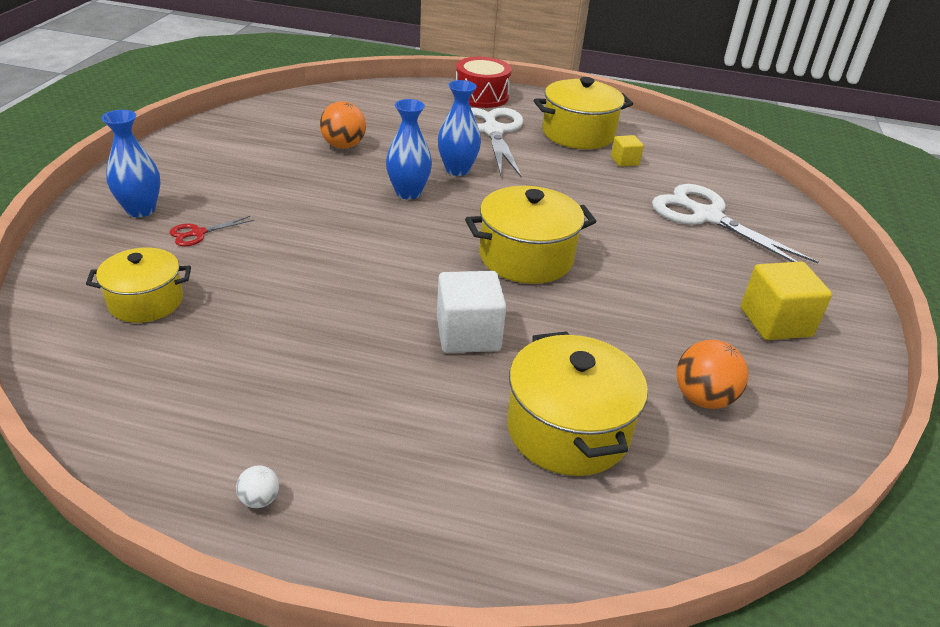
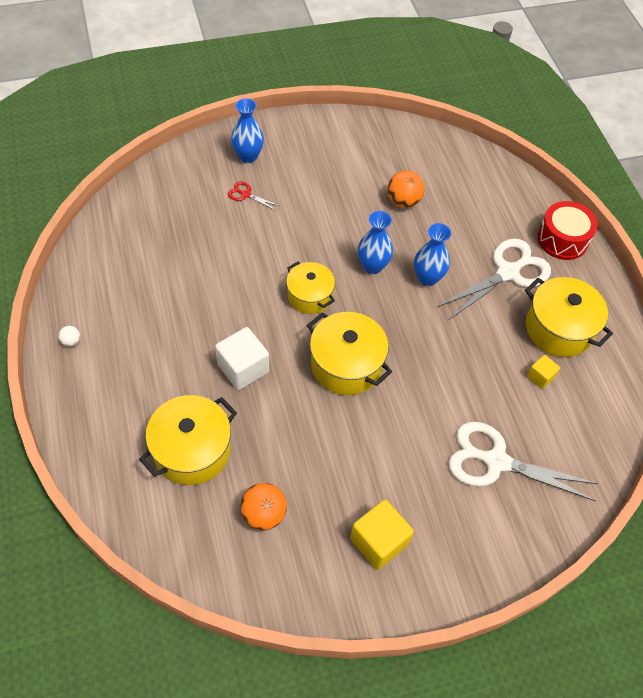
camera: 60 degrees right, 20 degrees up
yellow pot [86,248,191,323] -> yellow pot moved to [286,261,335,314]
white scissors [652,184,818,263] -> white scissors turned 90 degrees counterclockwise [448,422,598,501]

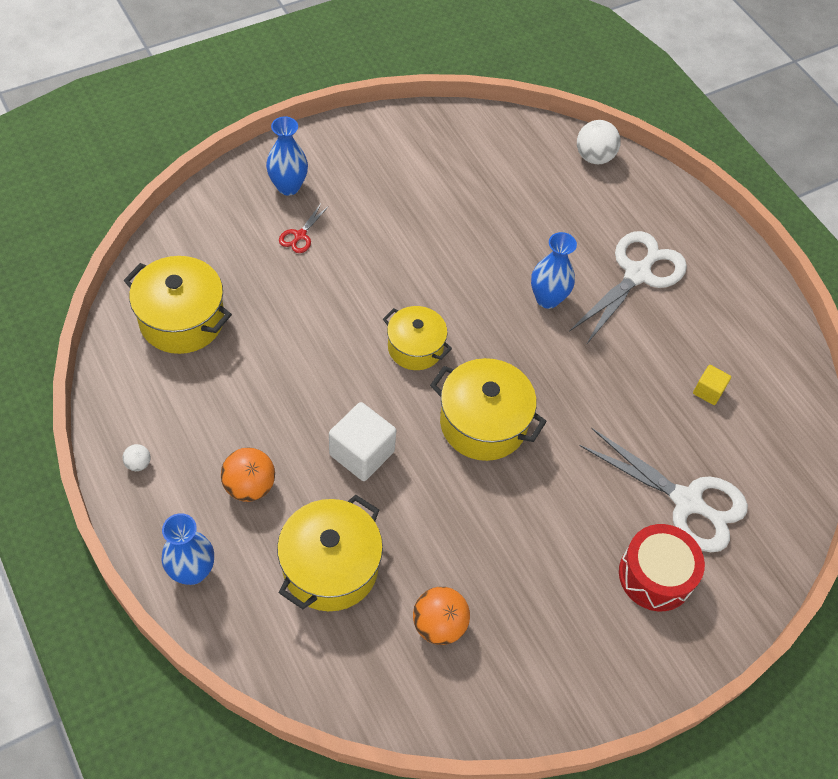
camera: 15 degrees left, 0 degrees up
red scissors [228,181,279,211] -> red scissors turned 75 degrees counterclockwise [279,204,329,253]
yellow cube [350,500,414,570] -> none
blue vase [358,211,393,274] -> blue vase moved to [161,513,214,585]
orange ball [388,170,424,208] -> orange ball moved to [221,448,275,502]
white scissors [448,422,598,501] -> white scissors turned 150 degrees counterclockwise [579,428,748,552]
yellow pot [525,277,613,357] -> yellow pot moved to [124,256,232,354]
red drum [537,201,598,260] -> red drum moved to [619,524,705,611]
none -> white ball [577,120,621,164]

